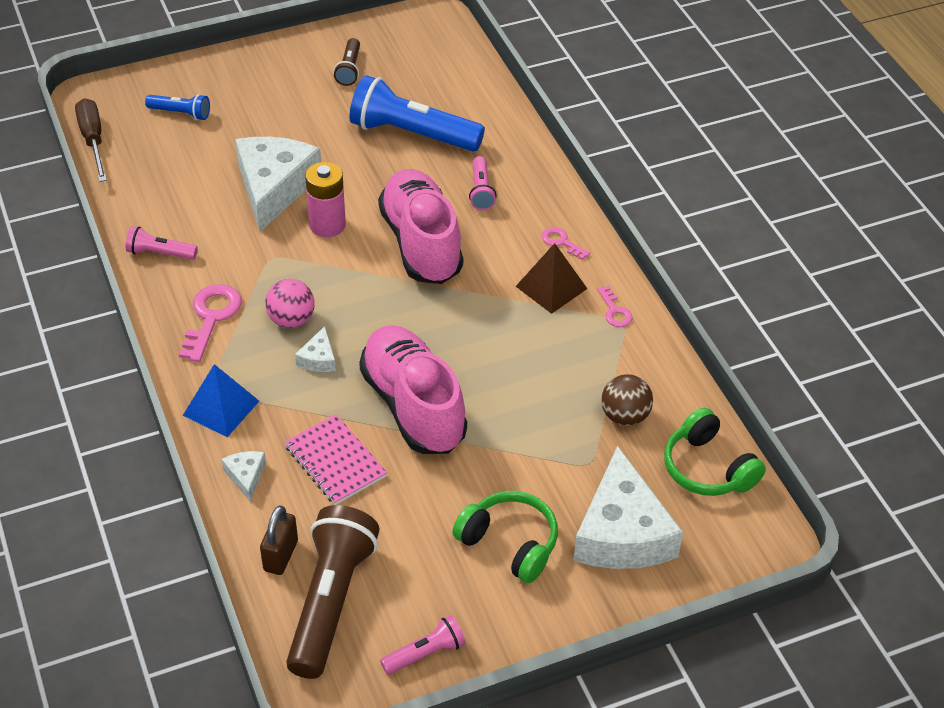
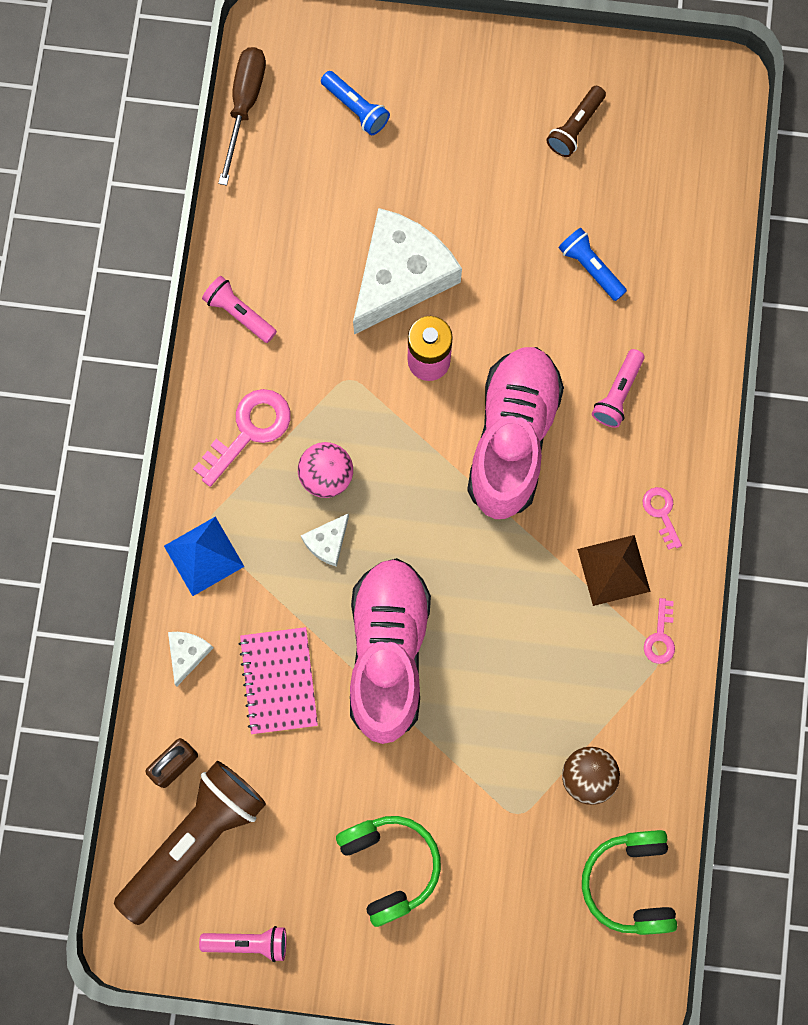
camera: 30 degrees right, 30 degrees up
blue flashlight [349,75,485,151] -> blue flashlight [559,228,627,301], size x0.49
white cheese [574,446,683,569] -> none

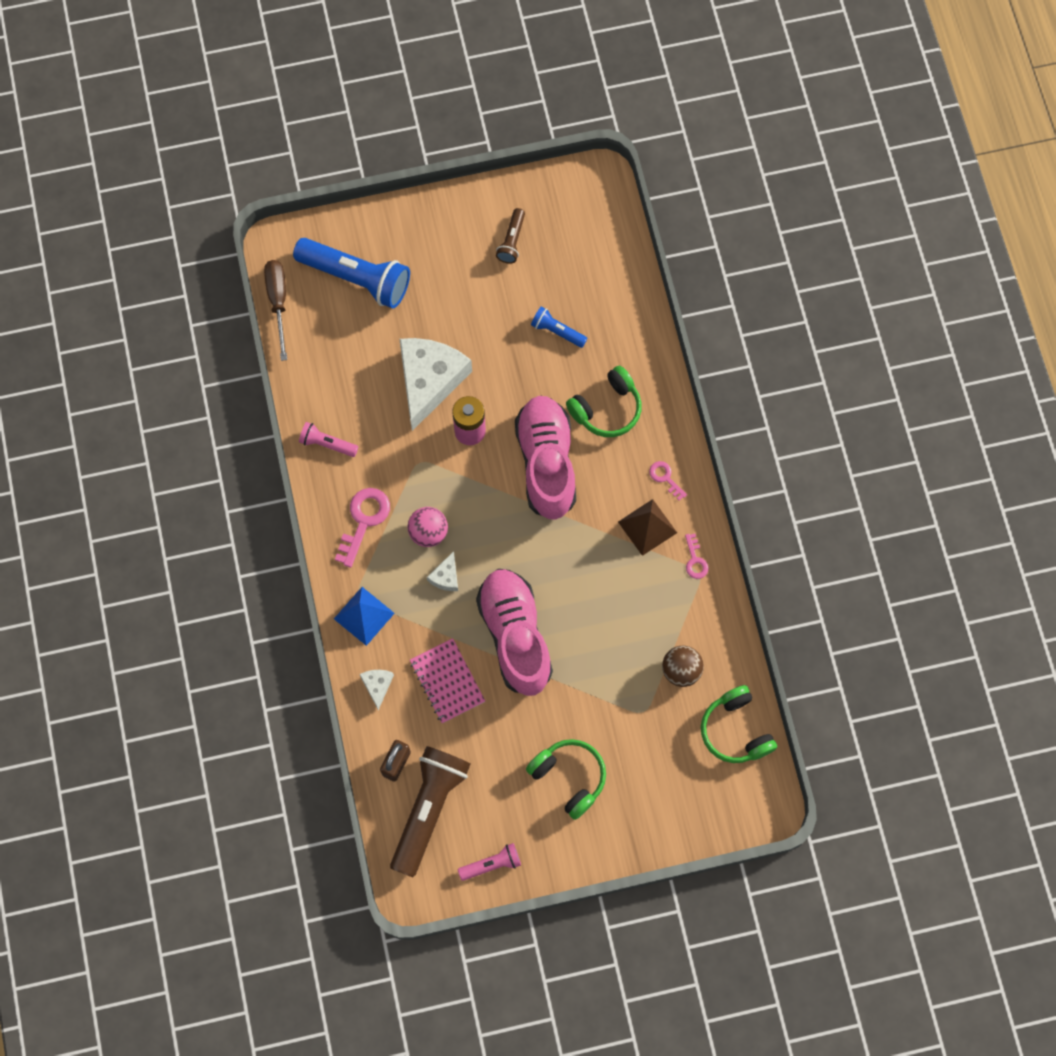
camera: 20 degrees left, 5 degrees down
blue flashlight [321,71,390,135] -> blue flashlight [293,238,410,308], size x2.05
pink flashlight [592,349,645,428] -> green headphones [566,365,642,437]

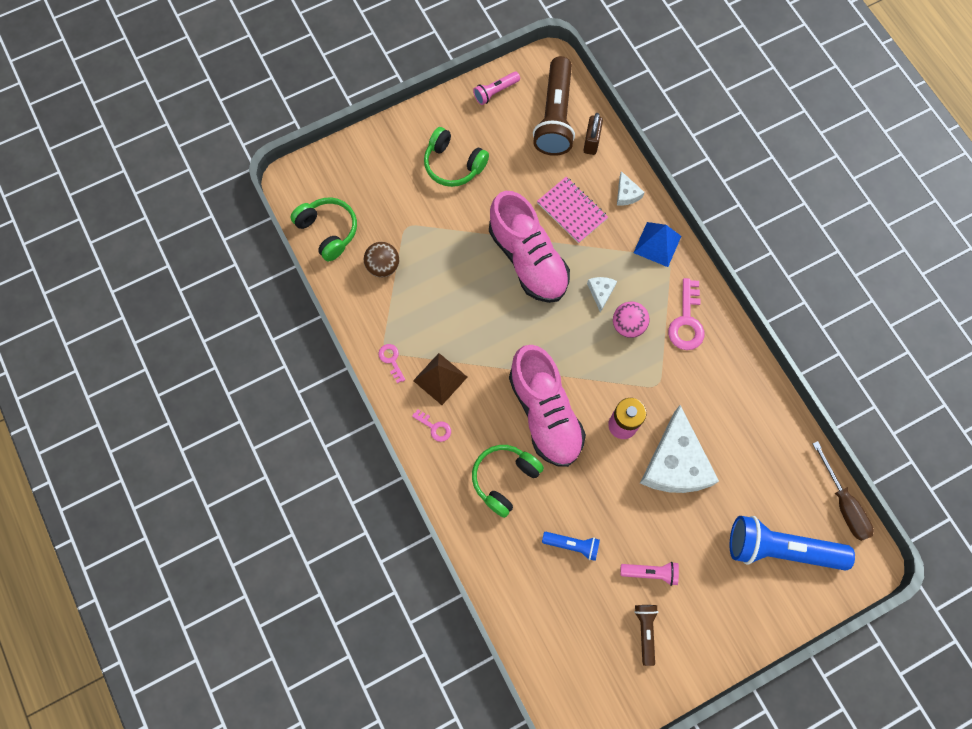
camera: 165 degrees right, 0 degrees up
pink flashlight [299,422,358,457] -> pink flashlight moved to [620,562,679,586]

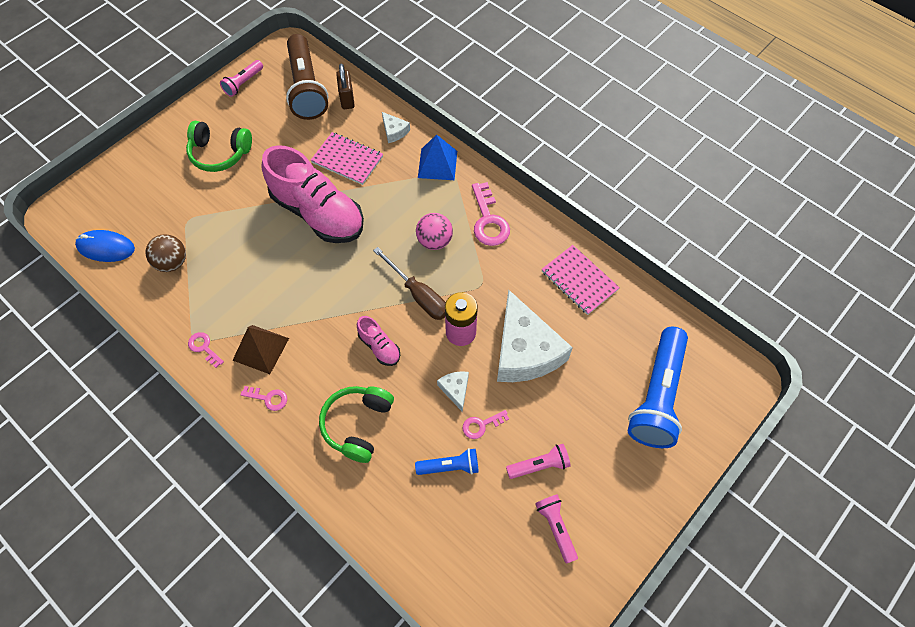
camera: 20 degrees left, 10 degrees down
green headphones [290,197,357,261] -> blue mouse [75,230,135,262]
pink shoe [509,345,586,467] -> pink shoe [357,316,400,366], size x0.44
white cheese [587,277,617,313] -> white cheese moved to [437,371,469,412]
brown flashlight [634,605,658,666] -> pink flashlight [535,494,578,564]
blue flashlight [730,516,855,571] -> blue flashlight turned 60 degrees counterclockwise [628,327,688,448]
brown screwdriver [812,441,874,541] -> brown screwdriver moved to [373,247,446,320]
none -> pink key [463,410,509,439]
none -> pink notebook [542,245,620,315]

